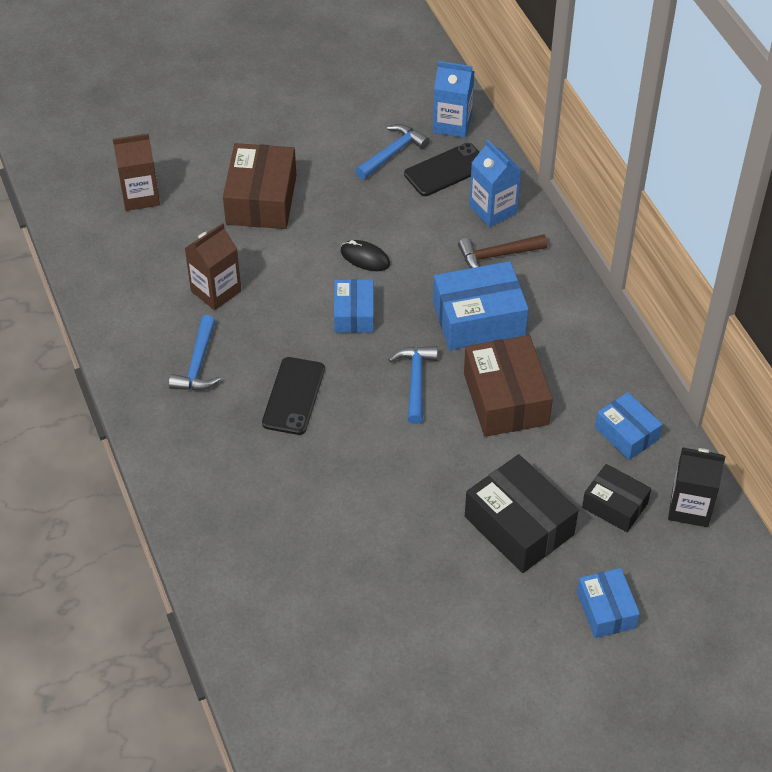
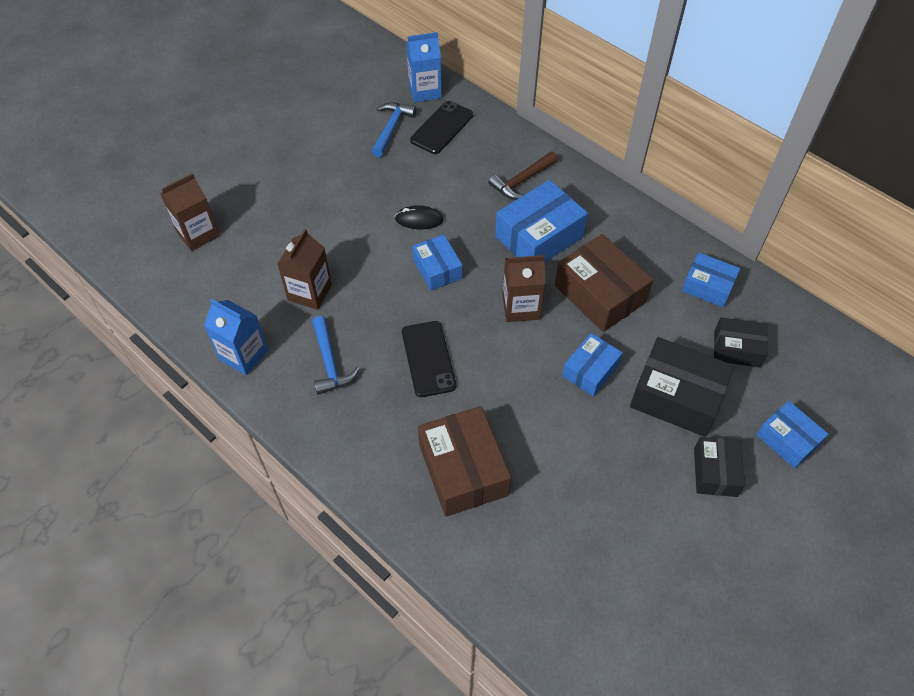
camera: 25 degrees left, 5 degrees up
brown box [223,143,296,229] -> brown box moved to [418,406,511,516]
blue hammer [388,346,438,424] -> brown carton [502,255,546,322]
blue carton [469,140,521,227] -> blue carton moved to [204,299,268,376]
black carton [668,447,725,527] -> none
none -> blue box [562,333,623,396]
none -> black box [694,437,745,497]

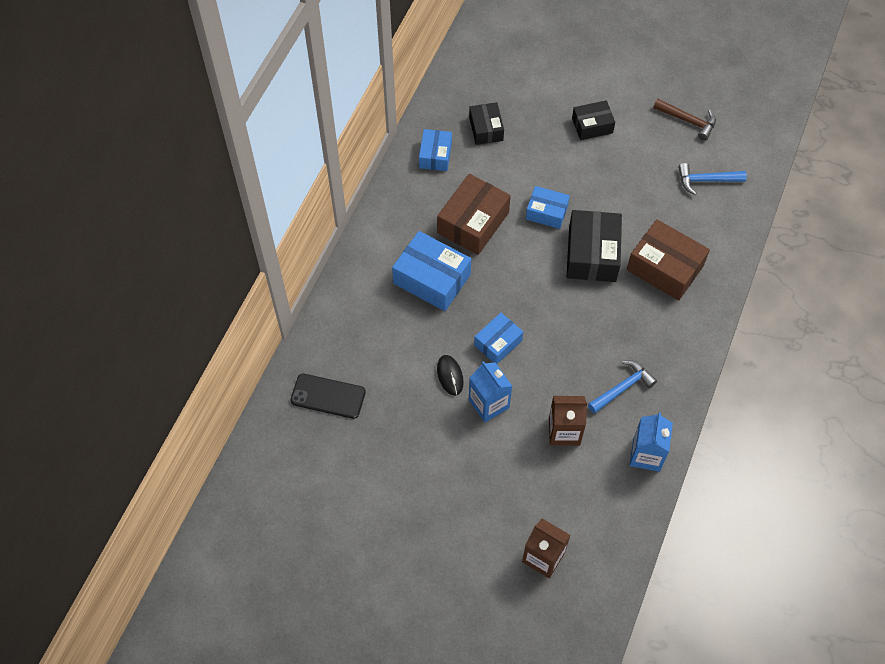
camera: 110 degrees left, 5 degrees up
blue hammer [372,102,416,157] -> blue hammer moved to [678,163,747,195]
black phone [402,321,456,397] -> none
blue carton [406,32,442,102] -> blue carton moved to [469,361,512,422]
brown box [418,406,511,516] -> brown box turned 75 degrees clockwise [627,219,710,301]
brown hammer [488,152,558,200] -> brown hammer moved to [653,99,716,141]
brown carton [502,255,546,322] -> none
black box [630,337,734,437] -> black box moved to [567,210,622,282]
blue box [756,401,829,468] -> none

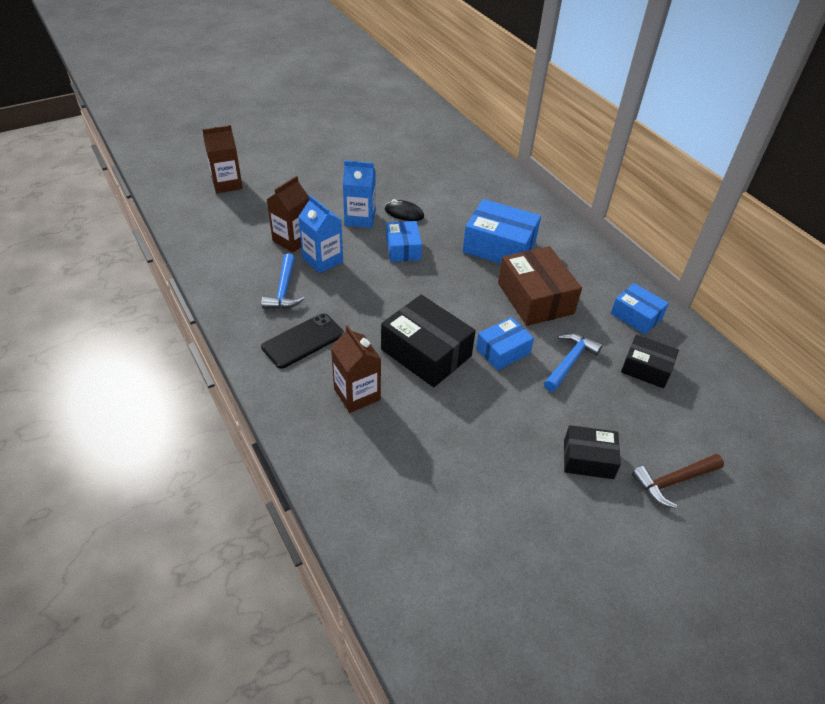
camera: 125 degrees right, 15 degrees down
black phone [290,374,366,419] -> black phone moved to [261,313,344,369]
blue box [392,231,471,311] -> blue box turned 45 degrees clockwise [463,199,541,264]
black box [572,100,615,140] -> black box turned 75 degrees clockwise [564,425,621,479]
brown box [627,219,710,301] -> brown carton [331,325,381,413]
blue carton [630,412,673,472] -> blue carton moved to [298,195,343,273]
brown hammer [653,99,716,141] -> brown hammer moved to [632,454,724,508]
blue hammer [678,163,747,195] -> blue hammer moved to [544,333,603,392]

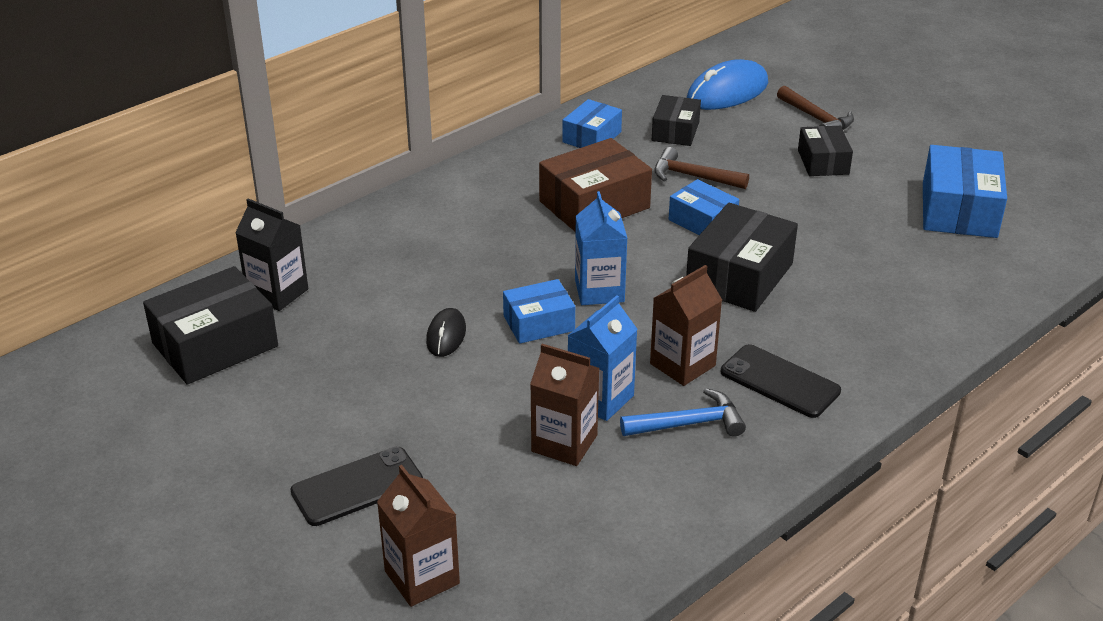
camera: 100 degrees left, 10 degrees down
brown carton [331,325,381,413] -> brown carton moved to [650,265,722,386]
blue carton [343,160,376,228] -> blue carton moved to [575,191,627,305]
blue box [463,199,541,264] -> blue box moved to [923,145,1007,238]
blue hammer [544,333,603,392] -> brown hammer [654,147,749,189]
none -> black box [143,266,278,385]
none -> black carton [235,199,308,311]
none -> black phone [290,447,423,526]
none -> blue mouse [687,59,768,110]

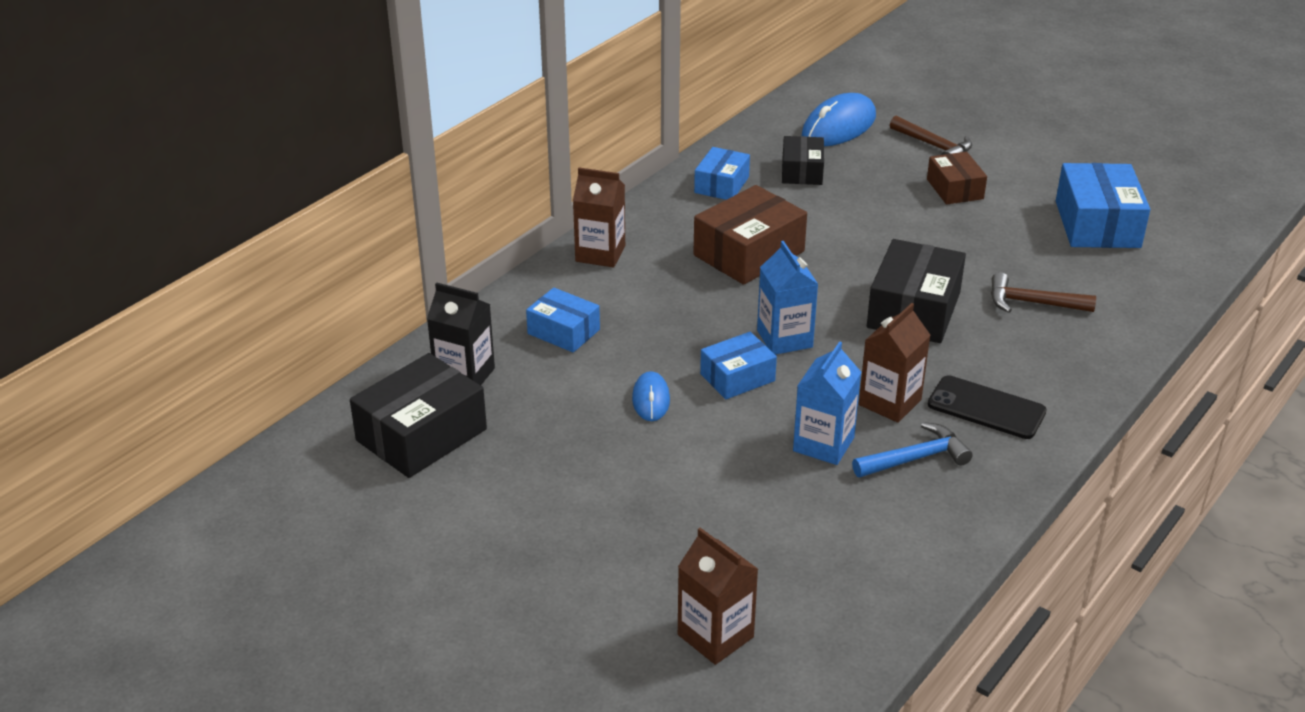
camera: 10 degrees left, 0 degrees up
black phone [290,447,423,526] -> none
black mouse [426,308,466,357] -> blue mouse [632,371,670,421]
brown carton [530,344,599,466] -> brown carton moved to [573,168,625,268]
brown hammer [654,147,749,189] -> brown hammer moved to [991,272,1096,313]
blue box [669,179,739,235] -> blue box moved to [526,288,600,353]
black box [798,126,853,176] -> brown box [927,152,987,204]

